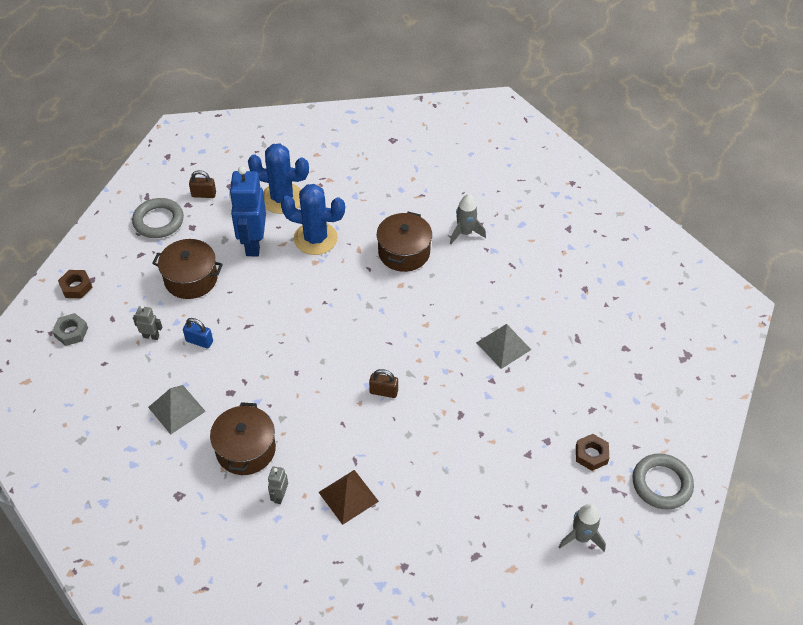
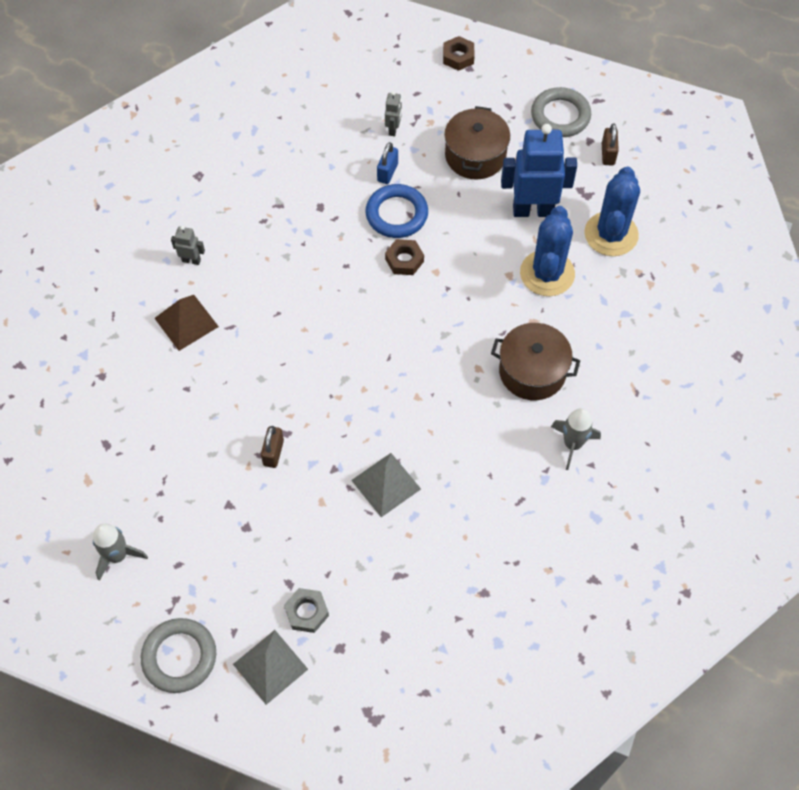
camera: 90 degrees right, 10 degrees up
grey nut [52,313,88,346] -> grey nut moved to [284,588,329,633]
grey pyramid [148,385,206,434] -> grey pyramid moved to [233,630,308,705]
brown pot [210,402,276,475] -> none
brown padlock [369,369,398,398] -> brown padlock moved to [261,426,284,468]
brown nut [576,434,609,471] -> brown nut moved to [385,239,424,275]
none -> blue ring [366,184,428,238]

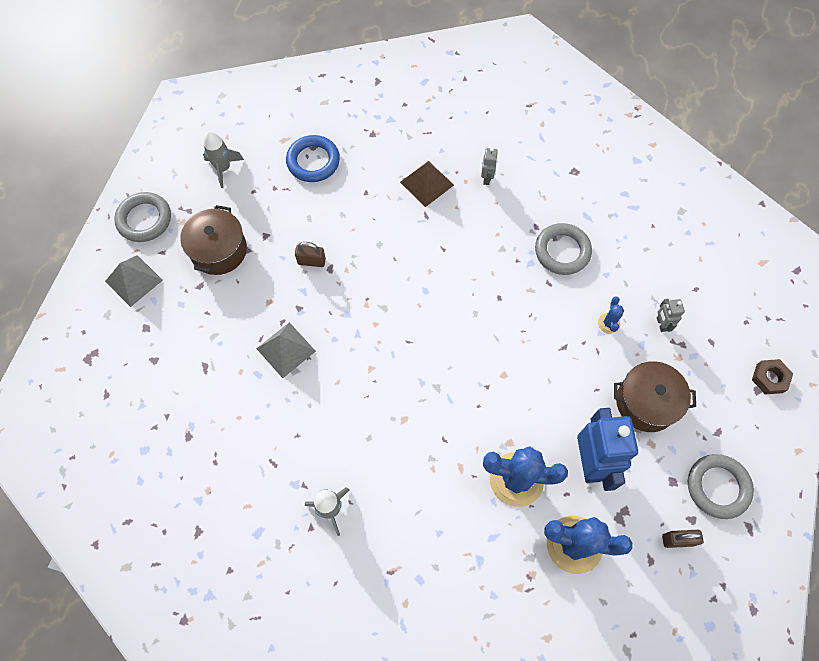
camera: 85 degrees right, 5 degrees up
grey nut [284,588,329,633] -> none
blue ring [366,184,428,238] -> blue ring moved to [286,135,340,182]
blue padlock [377,142,398,184] -> blue cactus [598,297,624,334]
grey robot [385,91,402,136] -> grey robot turned 75 degrees clockwise [657,299,685,332]
brown nut [385,239,424,275] -> none
brown pot [491,323,580,400] -> brown pot moved to [180,205,247,275]
none -> grey ring [535,223,592,275]

